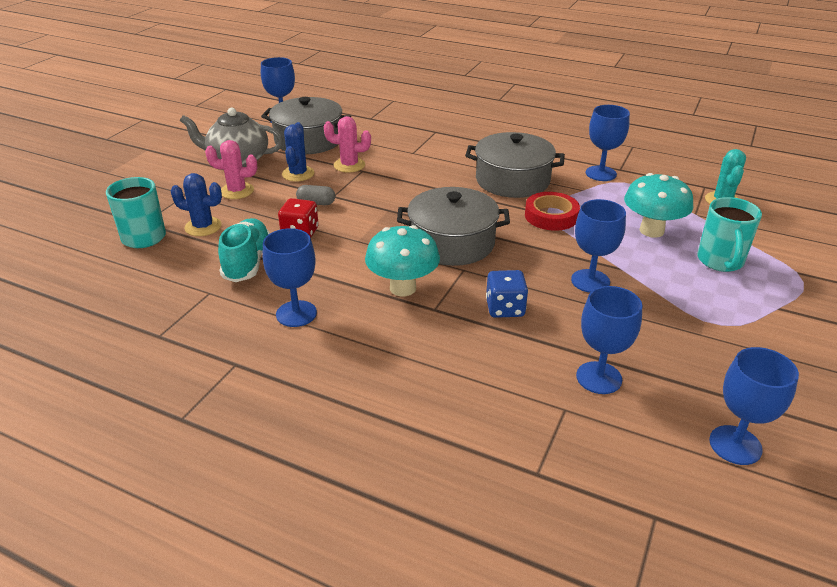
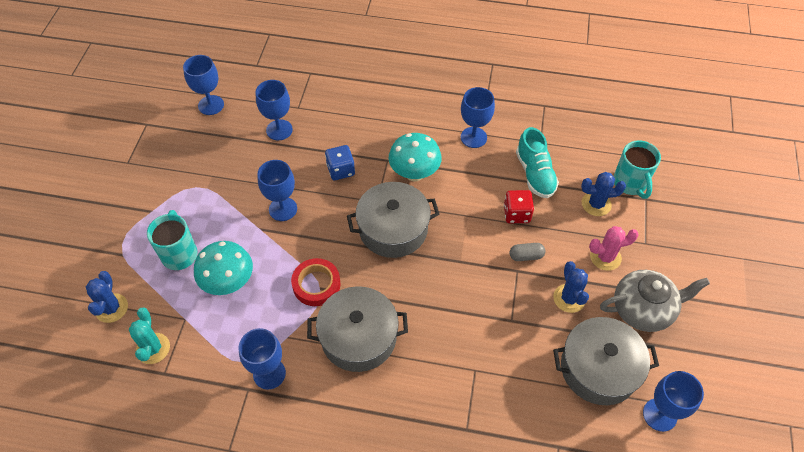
camera: 165 degrees right, 20 degrees up
pink cactus [324,116,371,173] -> none
none -> blue cactus [86,271,128,323]

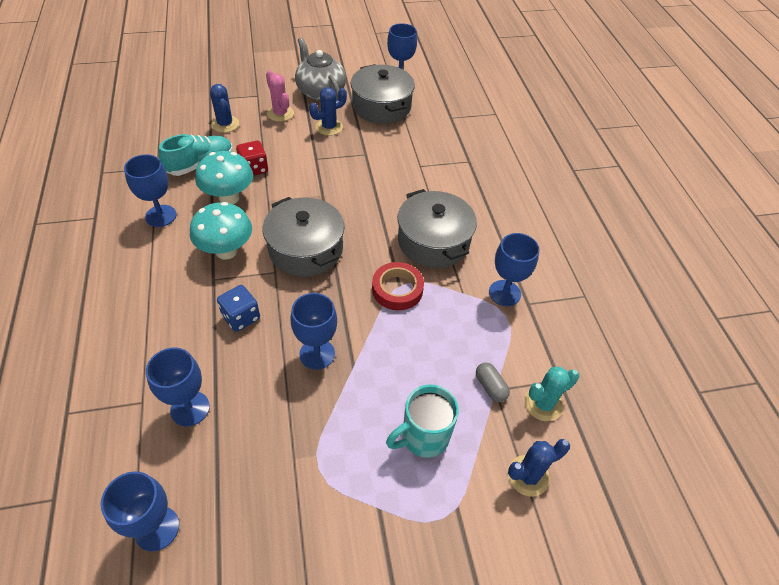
camera: 115 degrees left, 5 degrees down
turquoise mushroom [194,241,253,295] -> turquoise mushroom moved to [195,151,253,204]
grey capsule [510,243,545,261] -> grey capsule moved to [476,362,510,402]
turquoise mug [614,140,661,199] -> none

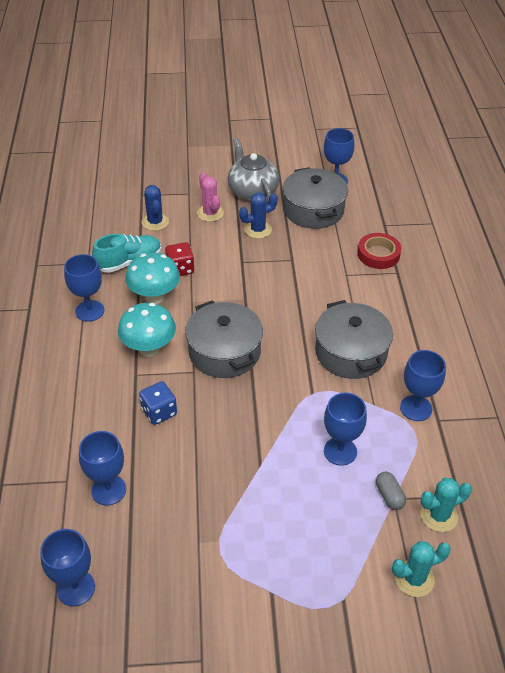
camera: 10 degrees right, 5 degrees down
blue goblet [290,293,337,370] -> blue goblet moved to [324,393,367,466]
red tape [372,262,424,310] -> red tape moved to [358,233,401,269]
turquoise mug [386,384,459,458] -> none
blue cactus [507,439,570,496] -> turquoise cactus [392,541,451,597]

